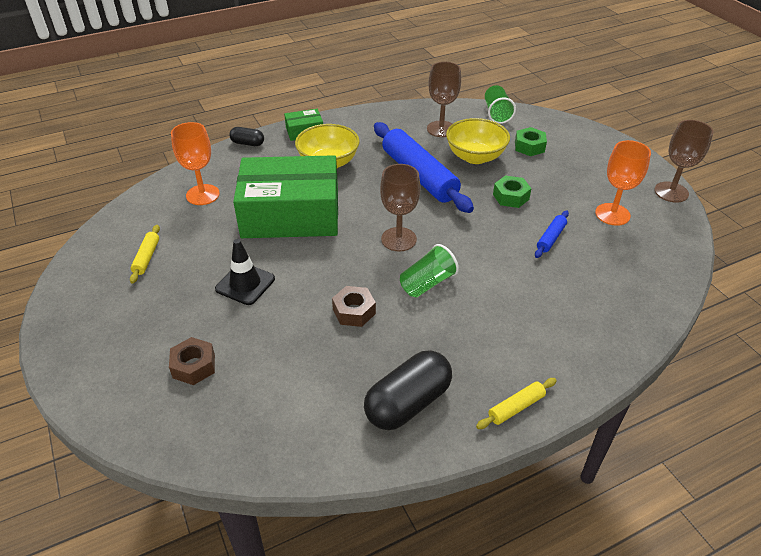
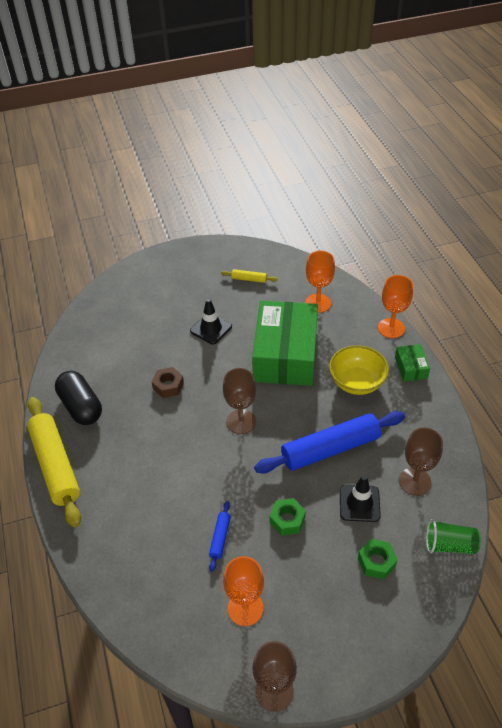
camera: 100 degrees right, 5 degrees up
brown nut [169,337,215,385] -> none
black capsule [229,127,264,146] -> orange goblet [378,275,413,338]
green cup [400,244,459,297] -> none
yellow bowl [446,118,510,164] -> black traffic cone [340,475,381,522]
yellow rolling pin [476,378,557,429] -> yellow rolling pin [27,397,81,528], size x2.32
blue rolling pin [535,210,569,258] -> blue rolling pin turned 60 degrees clockwise [209,501,231,572]

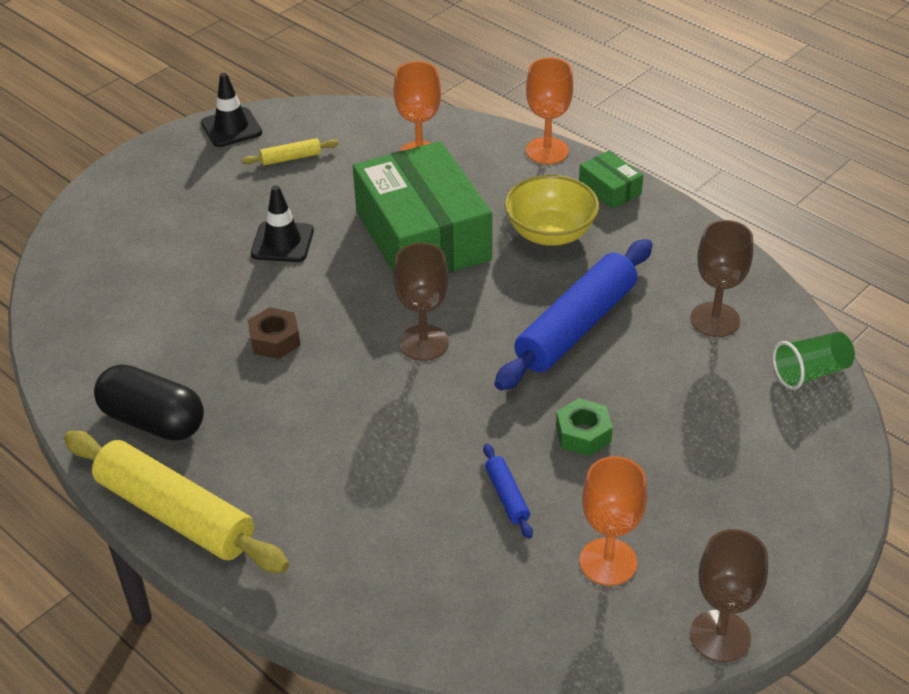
camera: 30 degrees left, 5 degrees down
black traffic cone [340,475,381,522] -> black traffic cone moved to [201,73,262,147]
green nut [358,539,398,579] -> none

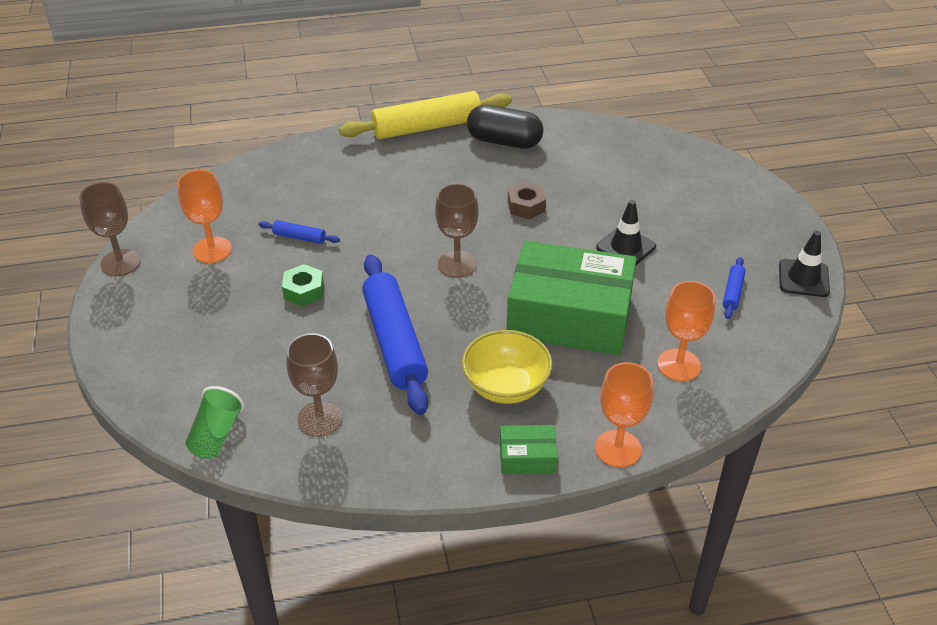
camera: 125 degrees right, 0 degrees up
black capsule [94,364,204,441] -> black capsule turned 45 degrees clockwise [467,105,544,149]
yellow rolling pin [242,138,339,165] -> blue rolling pin [723,257,746,319]

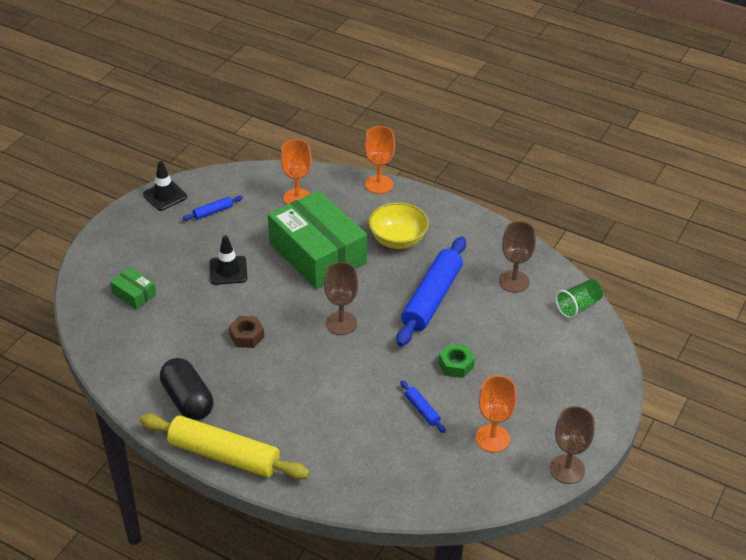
camera: 140 degrees left, 0 degrees up
green box [500,425,557,474] -> green box moved to [110,267,156,310]

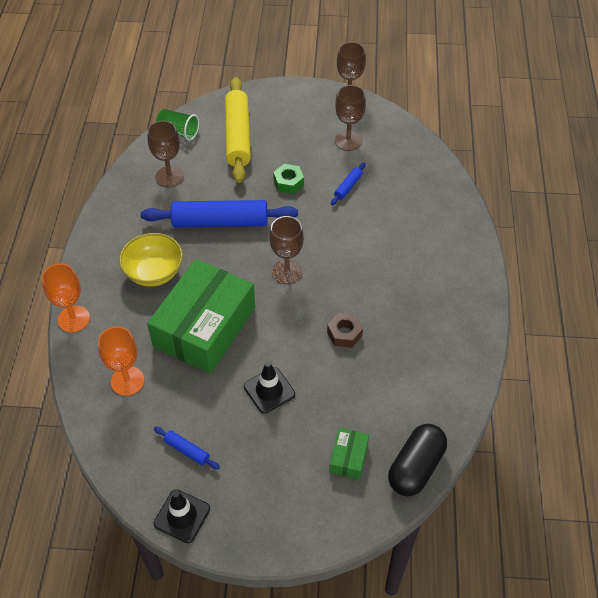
camera: 115 degrees left, 10 degrees up
yellow rolling pin [140,414,310,480] -> yellow rolling pin moved to [225,77,251,183]
black capsule [160,358,213,420] -> black capsule moved to [388,424,447,497]
orange goblet [476,376,517,452] -> brown goblet [335,85,366,151]

